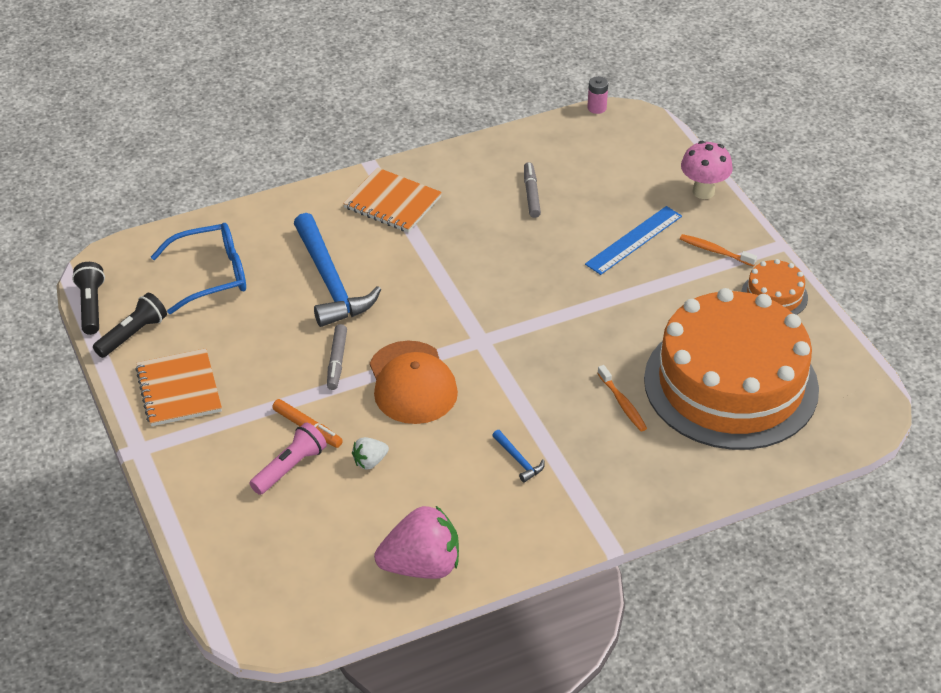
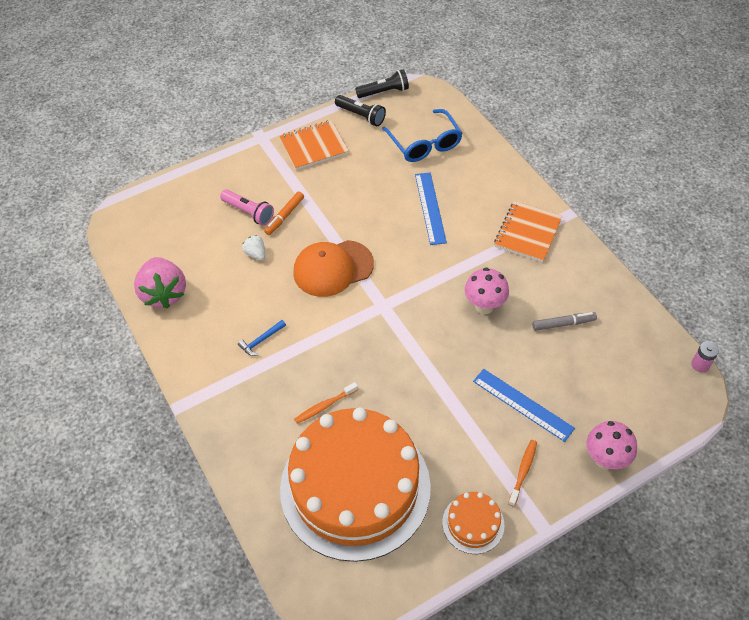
camera: 85 degrees right, 10 degrees up
blue hammer [294,213,381,327] -> blue ruler [415,173,447,245]
grey marker [327,324,347,390] -> none
none -> pink mushroom [465,268,509,314]

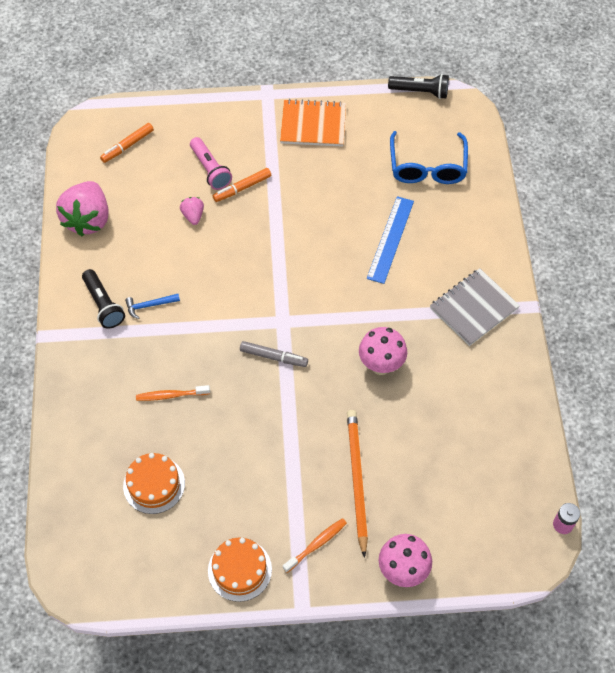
camera: 25 degrees right, 5 degrees up
white strawberry [242,235,265,260] -> pink strawberry [180,197,204,225]
orange cake [280,408,431,562] -> orange cake [123,453,185,514], size x0.40
orange cap [293,240,374,297] -> none
black flashlight [335,95,386,126] -> black flashlight moved to [82,269,125,329]
blue ruler [473,369,575,442] -> orange pencil [347,410,368,558]
orange notebook [494,201,562,262] -> grey notebook [430,268,520,346]
grey marker [532,312,597,331] -> grey marker moved to [240,341,308,367]
none -> orange marker [100,123,154,163]

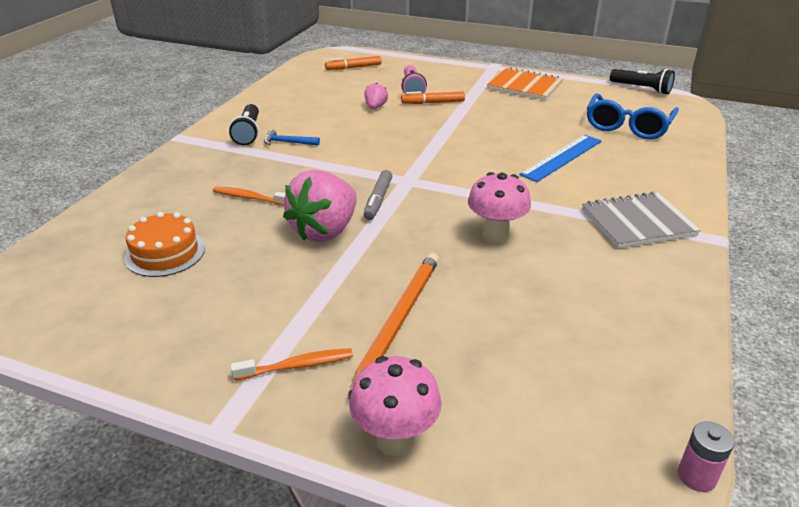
camera: 25 degrees right, 25 degrees down
pink strawberry [56,181,109,236] -> pink strawberry moved to [283,170,357,242]
orange cake [208,538,272,602] -> none
grey marker [240,341,308,367] -> grey marker turned 60 degrees clockwise [363,170,392,220]

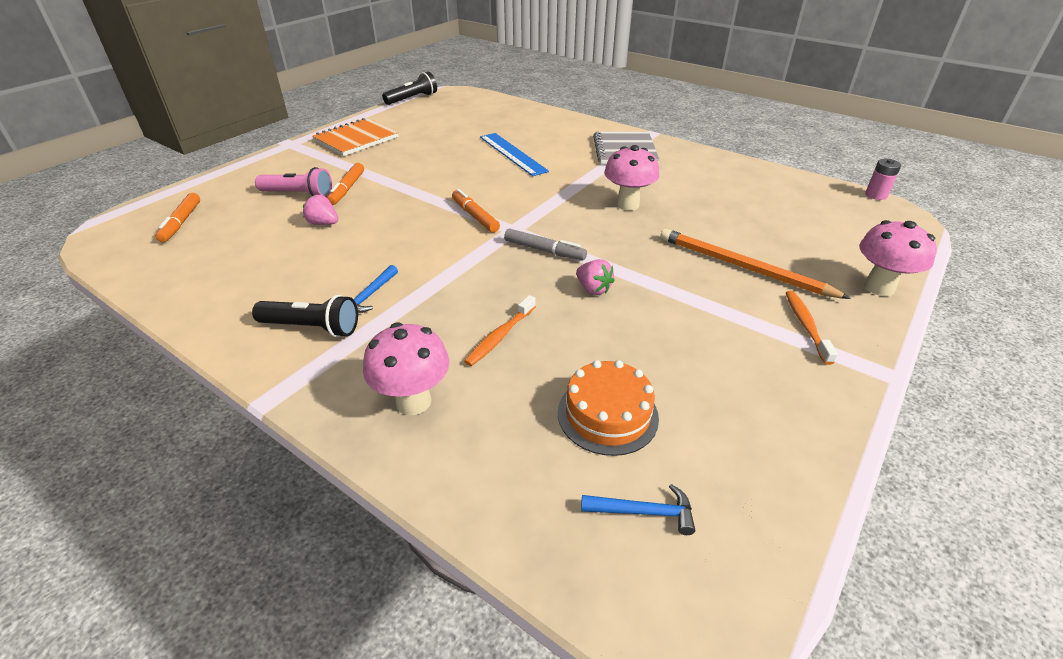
camera: 75 degrees left, 5 degrees up
pink strawberry [283,170,357,242] -> pink strawberry [576,259,615,295], size x0.47
blue glasses [587,93,679,139] -> none
none -> pink mushroom [363,322,449,415]
none -> orange marker [452,189,500,233]
none -> blue hammer [581,484,695,535]

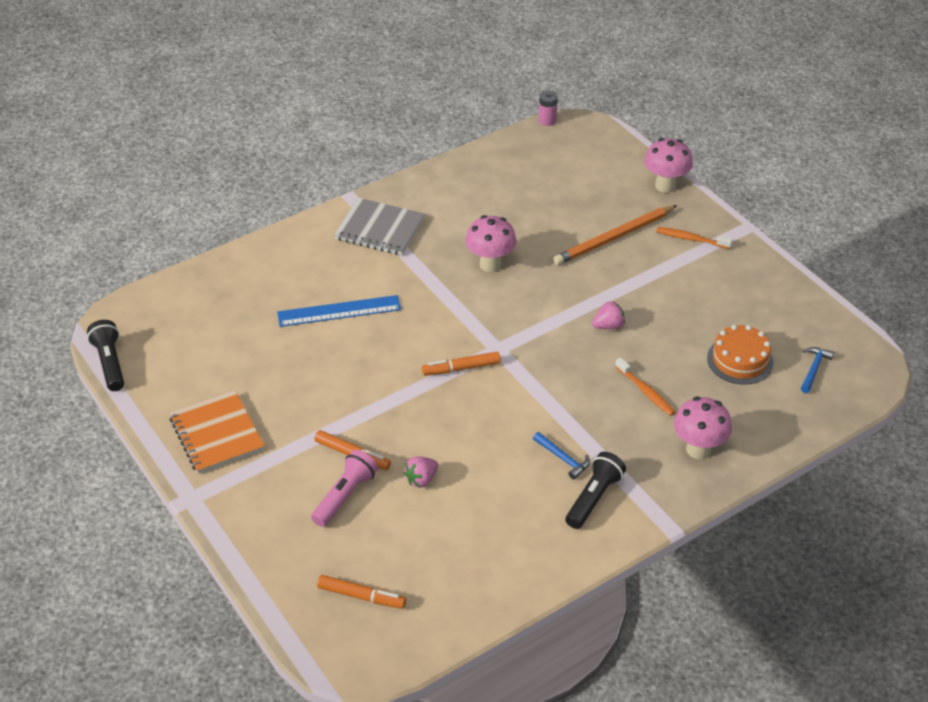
camera: 70 degrees left, 5 degrees up
grey marker [504,228,587,260] -> none

